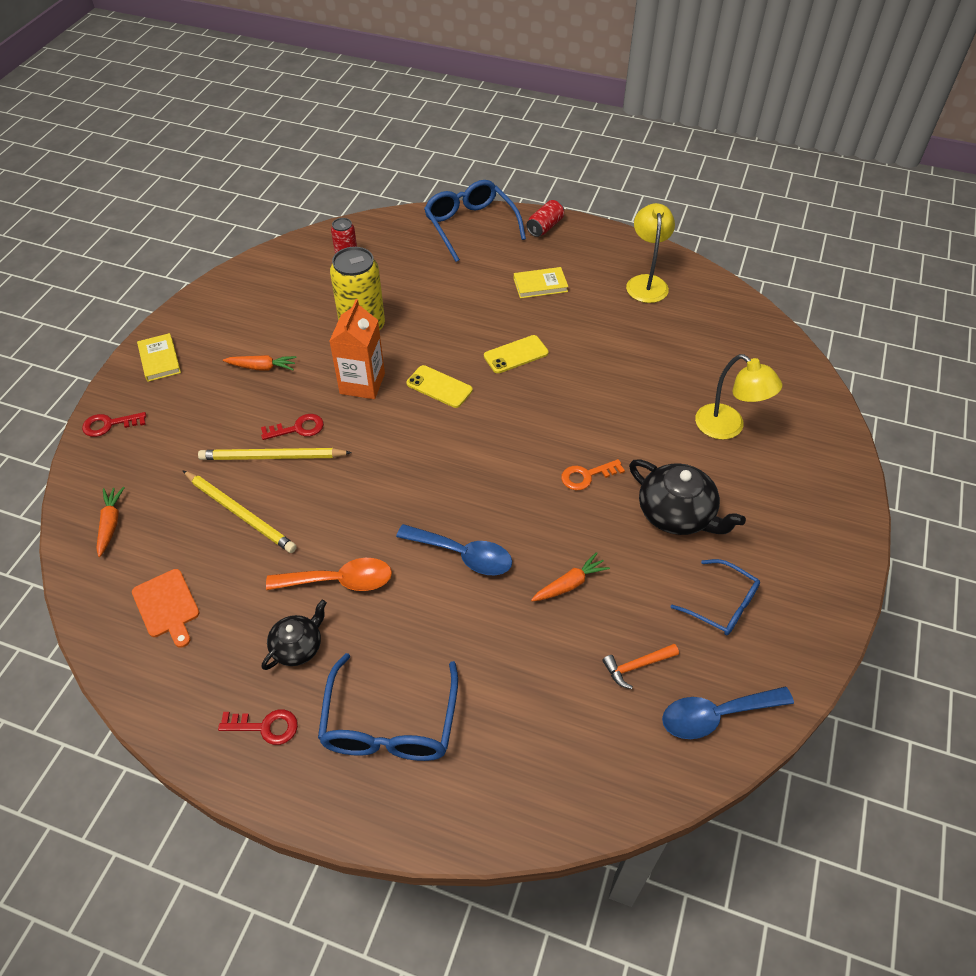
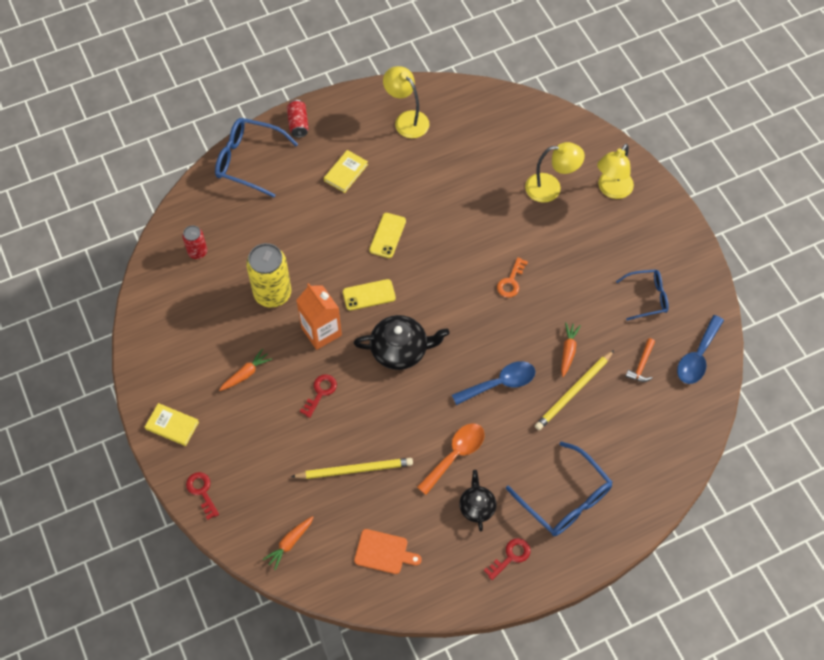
camera: 45 degrees left, 10 degrees up
red key [82,412,146,437] -> red key turned 120 degrees clockwise [186,472,219,520]
orange carrot [96,487,125,557] -> orange carrot turned 90 degrees counterclockwise [262,516,314,570]
yellow pencil [198,448,352,460] -> yellow pencil moved to [535,350,614,430]
black teapot [629,459,746,535] -> black teapot moved to [353,315,450,370]
none -> yellow lamp [597,144,634,199]

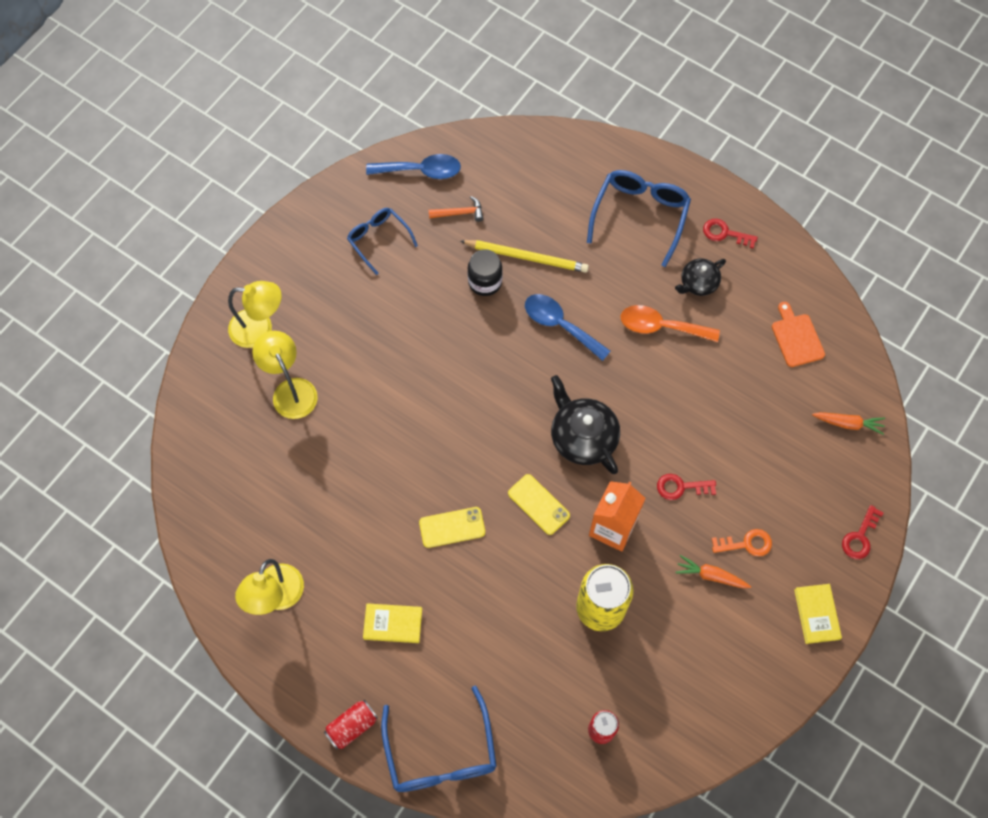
camera: 120 degrees left, 5 degrees up
yellow pencil [291,458,413,479] -> none
orange key [497,257,528,298] -> orange key moved to [712,529,772,556]
orange carrot [561,322,581,377] -> black jar [468,249,503,296]

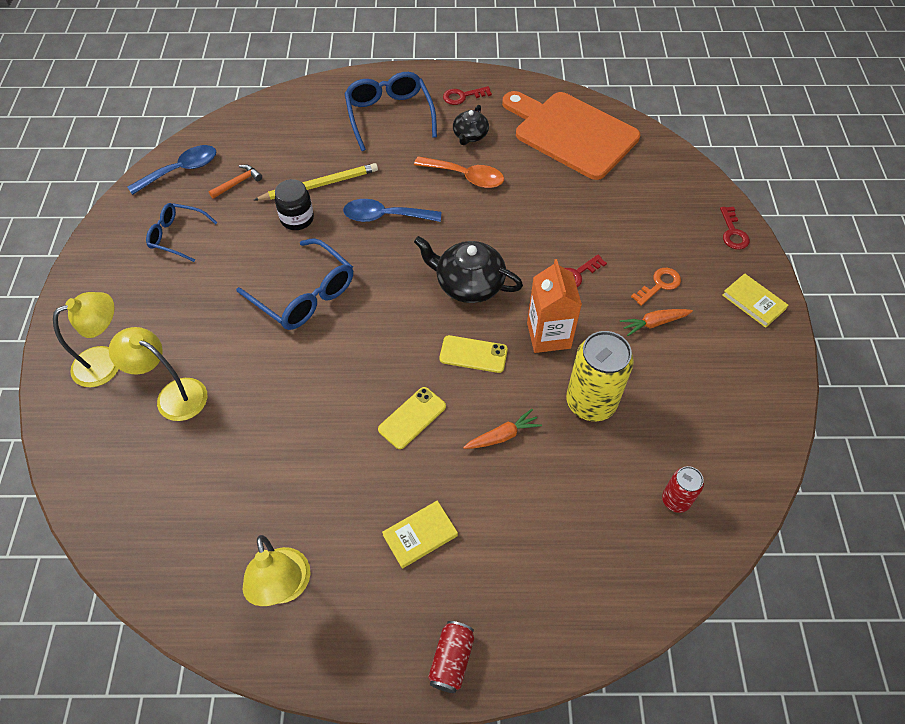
camera: 35 degrees left, 10 degrees down
blue glasses [381,686,497,792] -> blue glasses moved to [236,238,353,330]
orange spoon [621,305,720,342] -> orange spoon turned 135 degrees counterclockwise [414,156,504,188]
orange cutting board [772,302,825,367] -> orange cutting board [502,91,640,180], size x2.27
orange carrot [812,412,885,435] -> orange carrot moved to [463,409,542,449]

